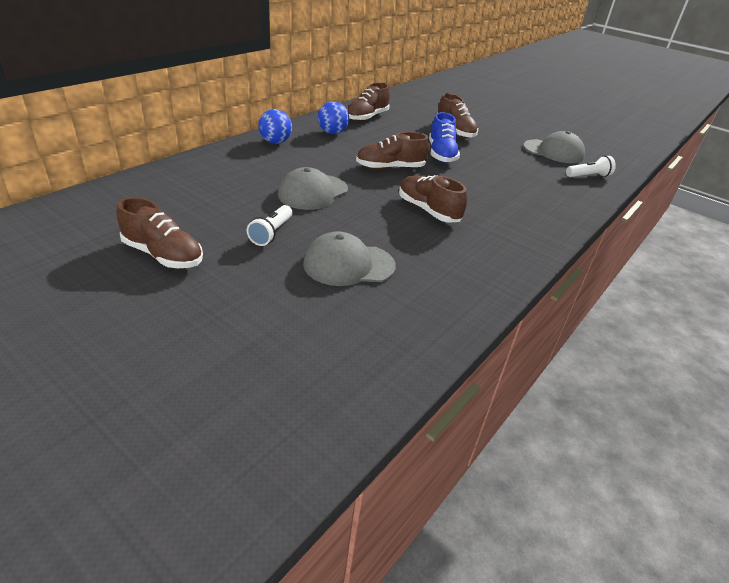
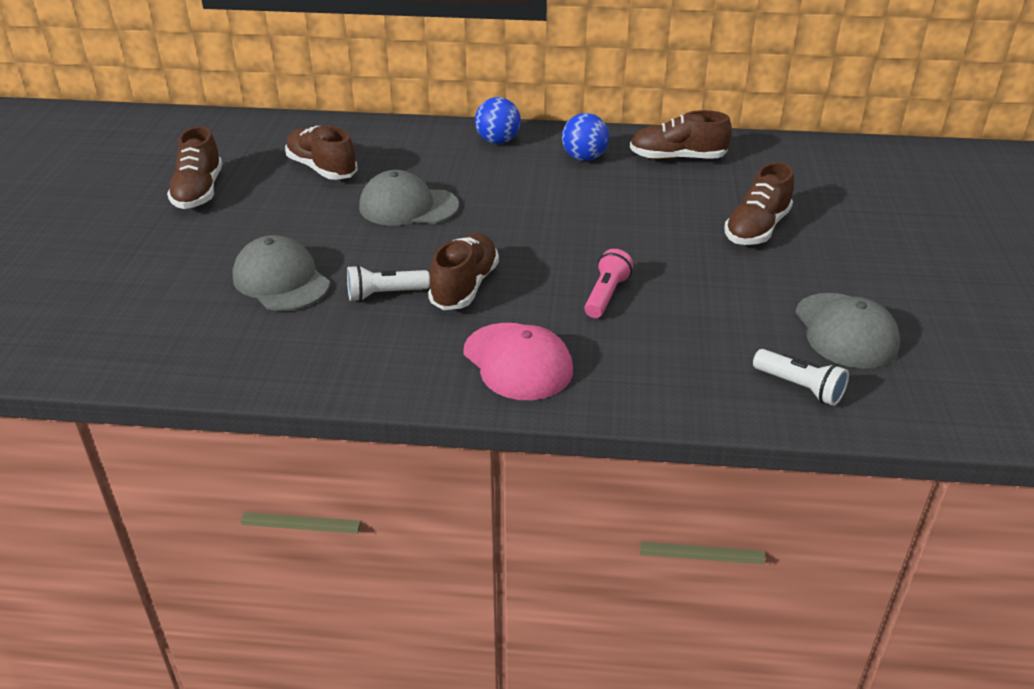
camera: 60 degrees right, 0 degrees up
white flashlight [246,205,293,246] -> white flashlight moved to [347,265,430,302]
brown shoe [356,132,430,170] -> brown shoe moved to [285,126,357,180]
blue shoe [429,112,460,163] -> none
none -> pink cap [463,323,573,400]
none -> pink flashlight [584,249,633,318]

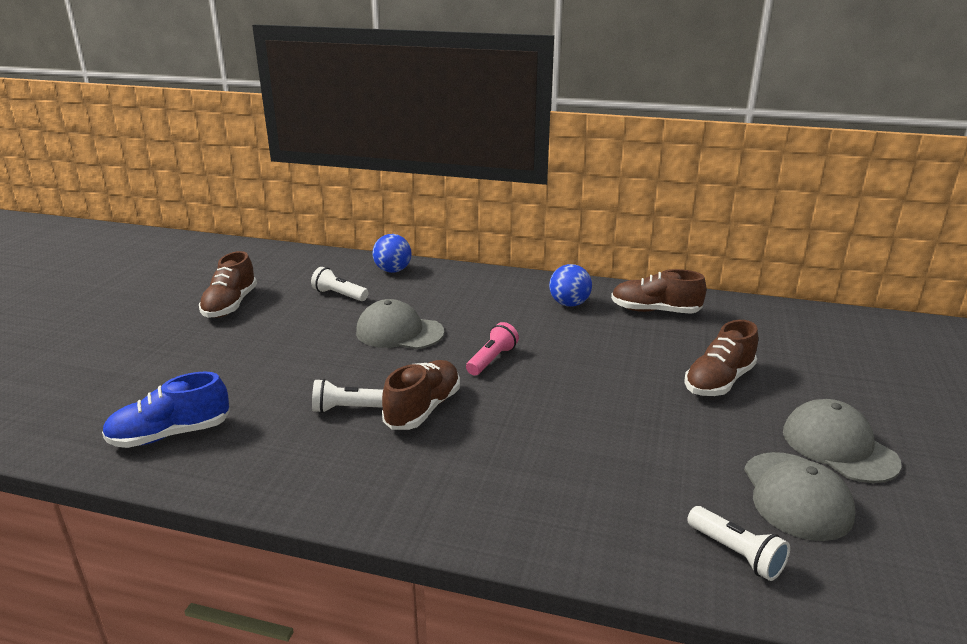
camera: 10 degrees right, 10 degrees down
grey cap [232,235,330,311] -> grey cap moved to [783,399,902,483]
brown shoe [285,126,357,180] -> white flashlight [311,267,368,301]
pink cap [463,323,573,400] -> none
blue ball [475,97,521,144] -> blue ball moved to [373,234,411,273]
pink flashlight [584,249,633,318] -> pink flashlight moved to [466,322,519,376]
none -> blue shoe [102,371,230,448]

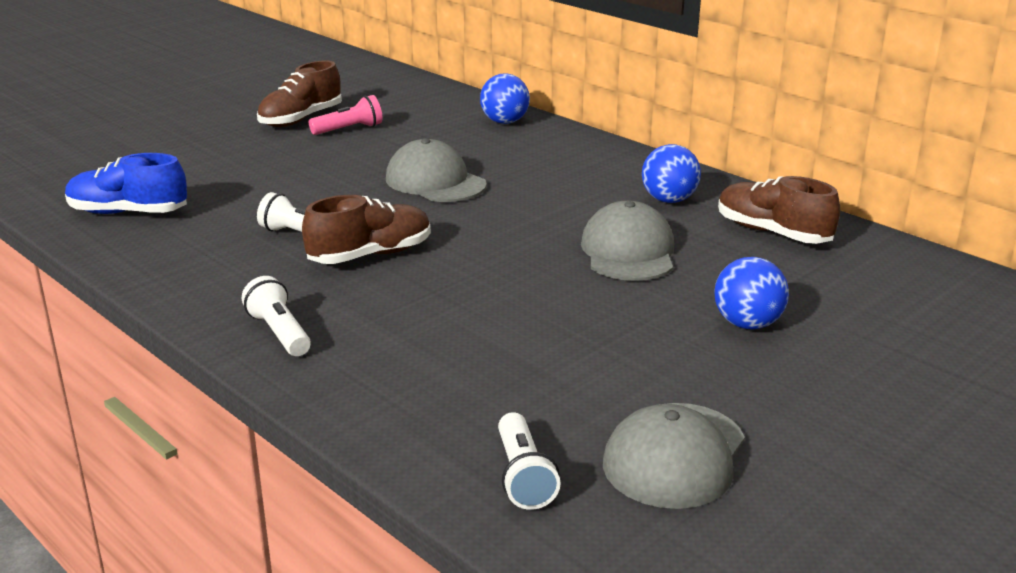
camera: 30 degrees right, 0 degrees up
white flashlight [311,267,368,301] -> white flashlight moved to [242,276,311,356]
pink flashlight [466,322,519,376] -> pink flashlight moved to [309,95,382,135]
brown shoe [684,320,758,396] -> blue ball [715,257,789,329]
grey cap [783,399,902,483] -> grey cap moved to [581,201,674,281]

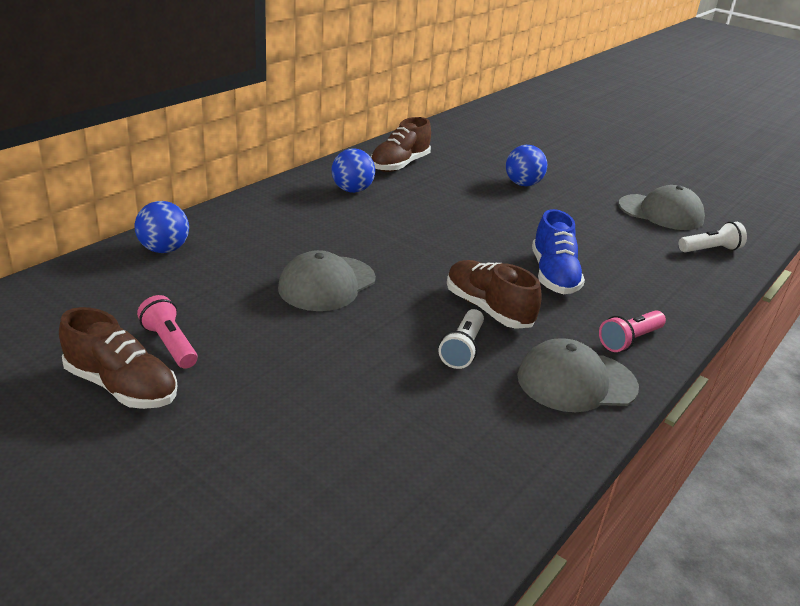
camera: 100 degrees left, 5 degrees up
blue shoe [65,153,187,214] -> blue shoe moved to [532,209,585,294]
white flashlight [242,276,311,356] -> pink flashlight [599,310,666,352]
grey cap [581,201,674,281] -> grey cap moved to [517,338,639,412]

